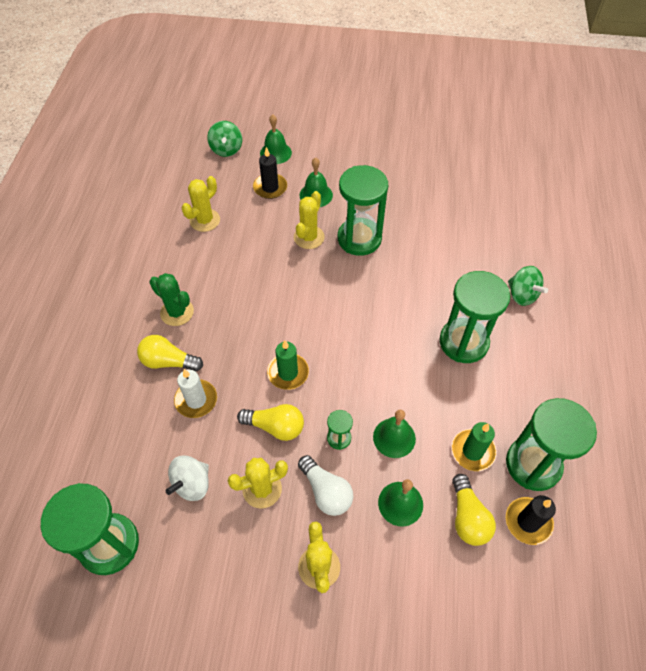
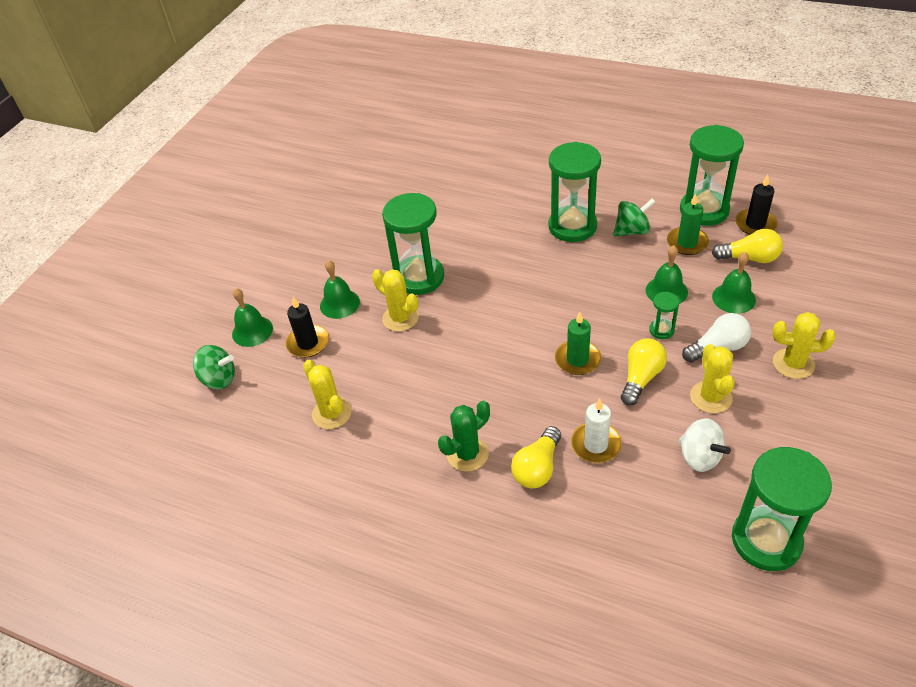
camera: 70 degrees left, 10 degrees down
green spinning top [508,266,548,306] -> green spinning top moved to [613,198,656,236]

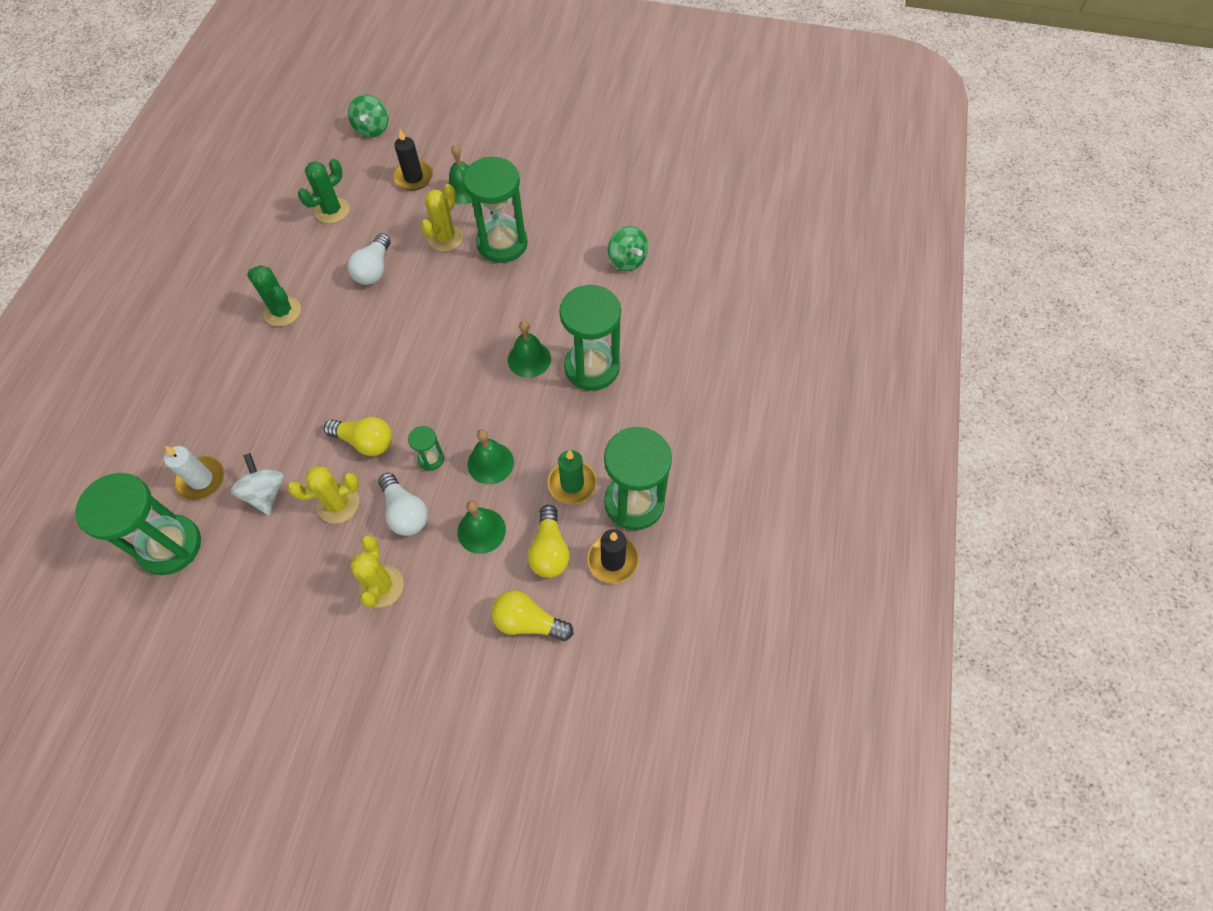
camera: 75 degrees right, 15 degrees up
green bell [232,288,273,347] -> green bell moved to [508,320,551,378]
yellow cactus [303,360,352,429] -> green cactus [298,159,350,224]
yellow light bulb [511,426,561,488] -> yellow light bulb moved to [491,590,574,641]
green candle [555,312,601,375] -> none
white candle [571,398,622,463] -> white candle moved to [164,446,224,500]
green spinning top [613,198,656,236] -> green spinning top moved to [608,226,648,271]
white spinning top [679,418,731,472] -> white spinning top turned 120 degrees clockwise [231,453,284,515]
none -> white light bulb [348,233,391,285]

